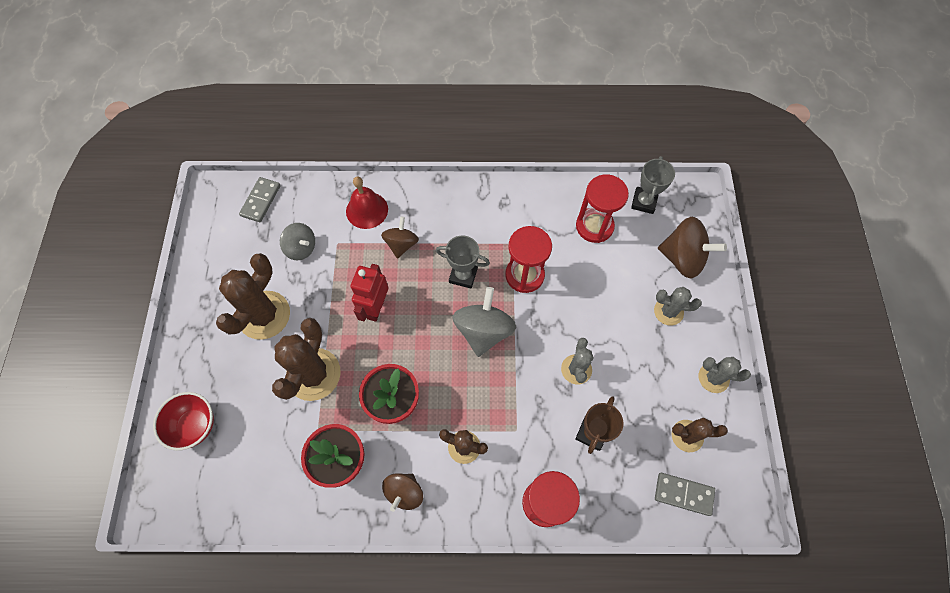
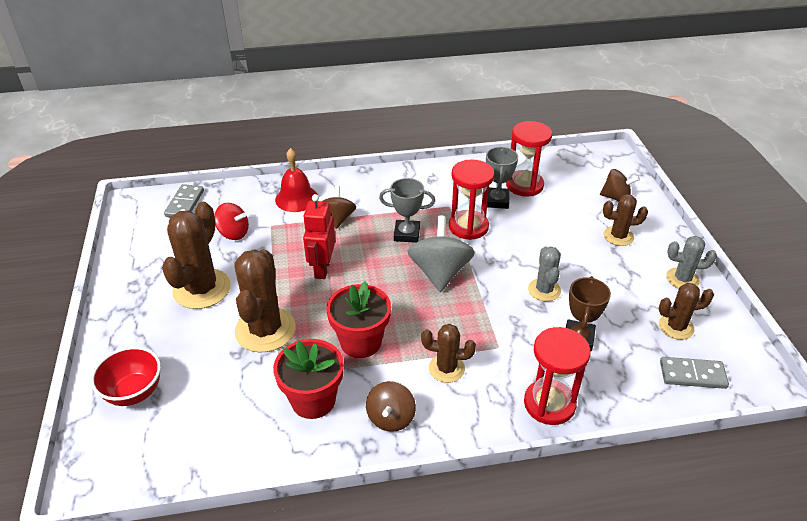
camera: 10 degrees left, 25 degrees down
grey spinning top [280,223,315,260] -> red spinning top [214,203,249,240]
grey trophy [631,156,675,214] -> grey trophy moved to [486,147,518,209]
grey cactus [654,287,702,326] -> brown cactus [603,194,648,246]
brown spinning top [658,217,727,278] -> brown spinning top [600,169,640,201], size x0.62

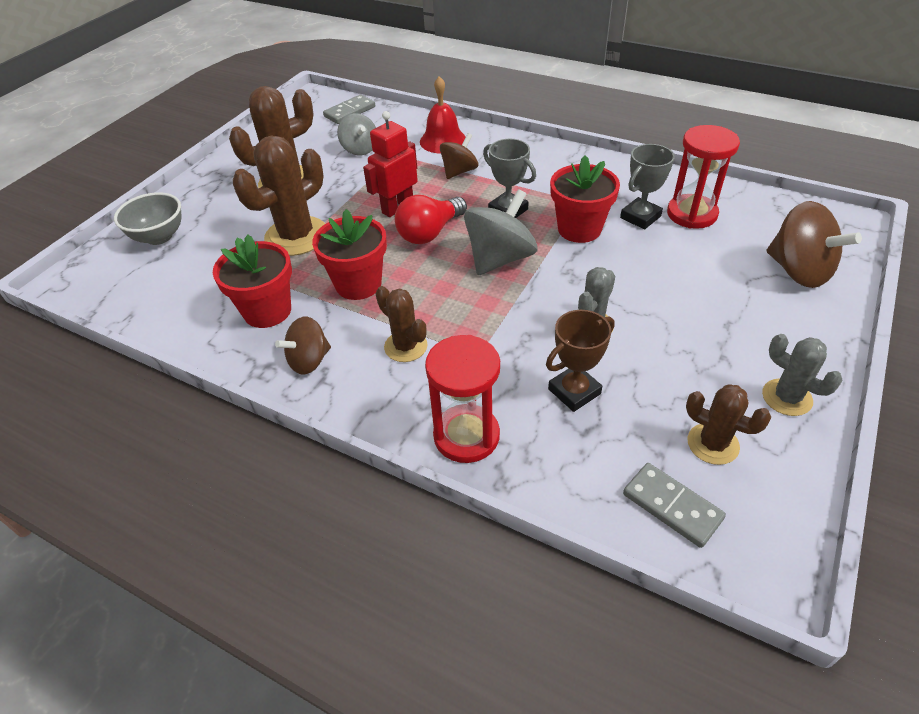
camera: 40 degrees right, 5 degrees up
red bowl [91,346,161,406] -> grey bowl [114,192,182,245]
red spinning top [214,203,249,240] -> grey spinning top [337,113,376,156]
red hourglass [449,159,494,240] -> red flower pot [550,155,620,243]
brown spinning top [600,169,640,201] -> brown spinning top [767,201,862,288], size x1.60
brown cactus [603,194,648,246] -> none
none -> red light bulb [395,195,467,244]

